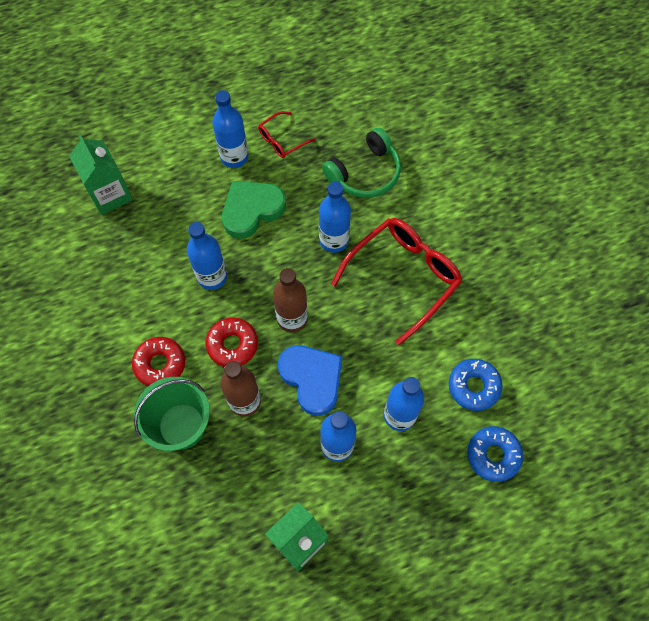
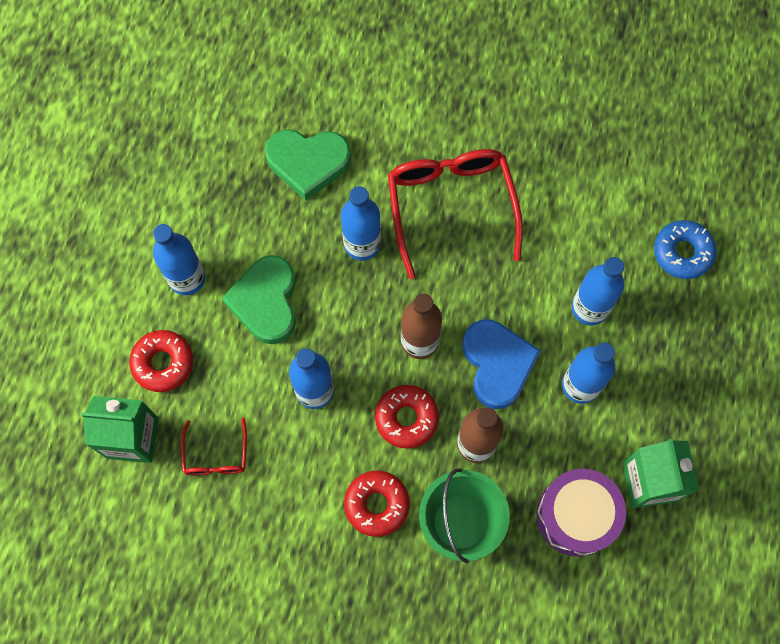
camera: 55 degrees left, 5 degrees up
red glasses [258,111,316,158] -> red glasses moved to [181,418,247,475]
blue heart [278,345,342,416] -> blue heart turned 75 degrees clockwise [462,319,541,409]
green headphones [322,127,401,198] -> green heart [265,129,351,200]
blue donut [449,359,503,411] -> none
none -> red donut [129,330,193,392]
none -> purple drum [536,469,626,557]

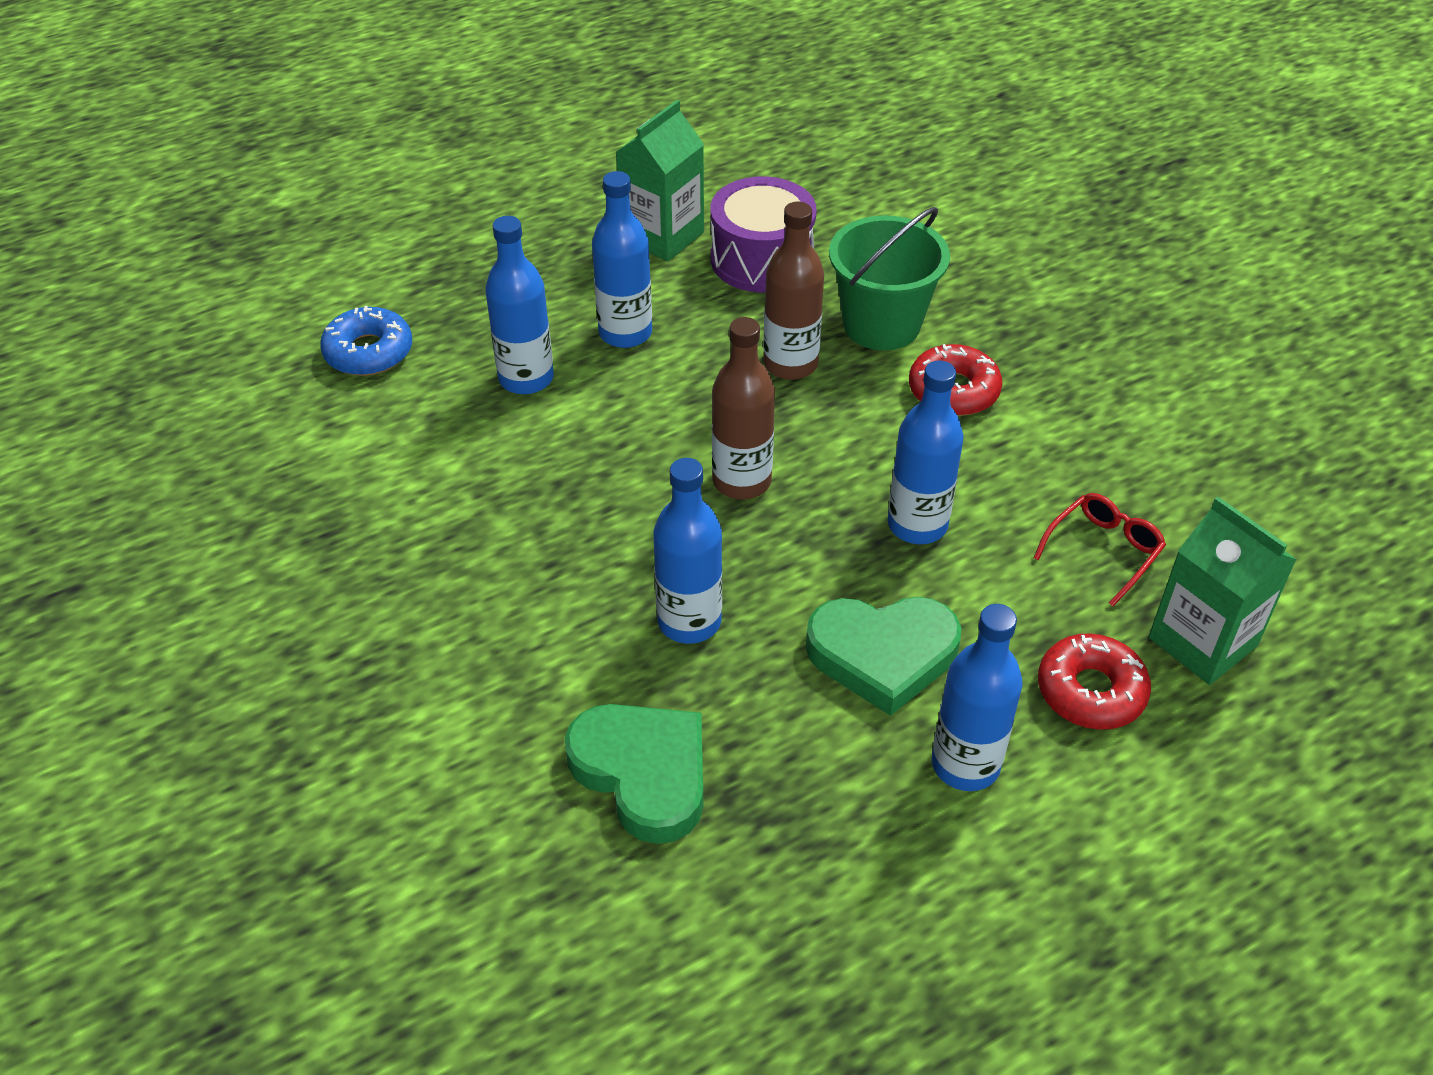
camera: 135 degrees left, 25 degrees down
green heart [222,255,296,344] -> green heart turned 45 degrees clockwise [806,597,961,716]
red donut [375,385,439,449] -> none
red glasses [388,149,523,279] -> none
blue heart [462,319,541,409] -> none

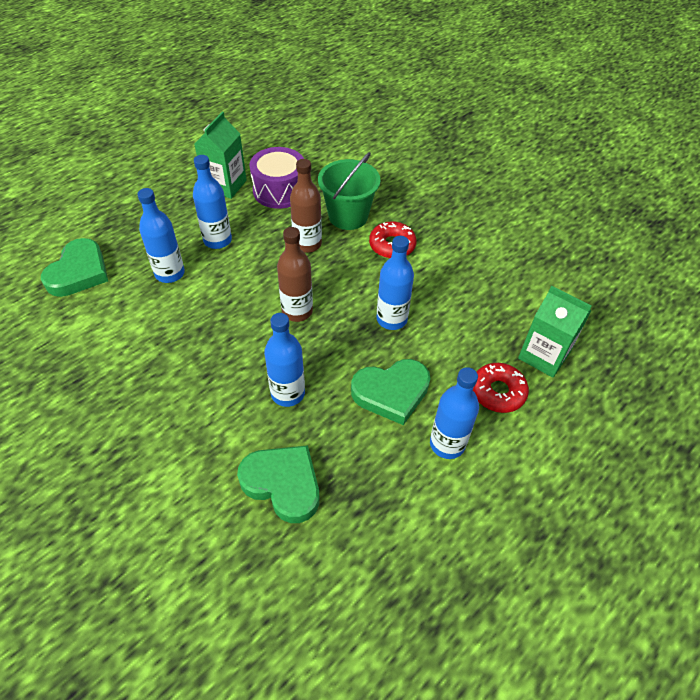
camera: 15 degrees left, 5 degrees up
blue donut [320,306,412,376] -> green heart [41,238,108,297]
red glasses [1033,493,1166,606] -> none

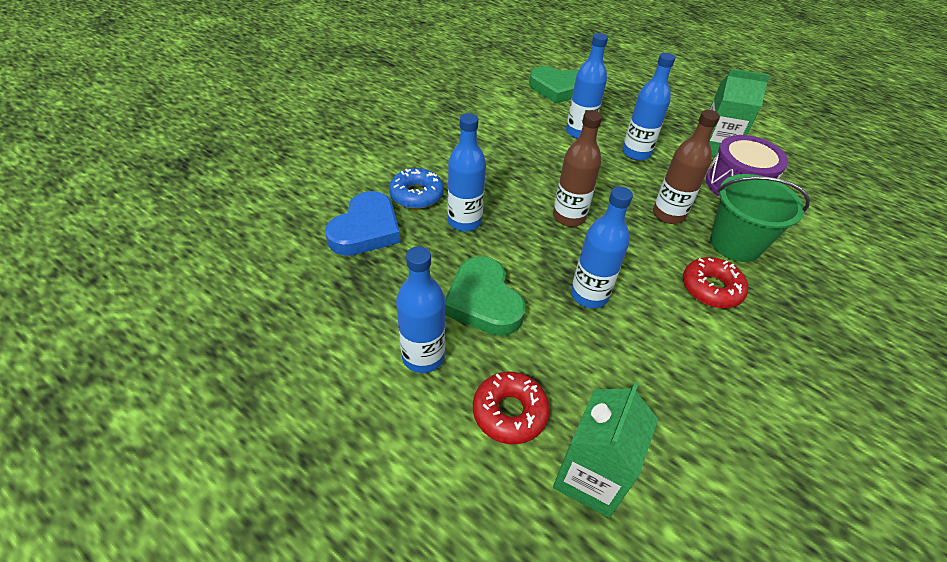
camera: 80 degrees right, 5 degrees down
green heart [237,445,319,523] -> blue heart [325,191,401,256]
none -> blue donut [389,168,444,209]

